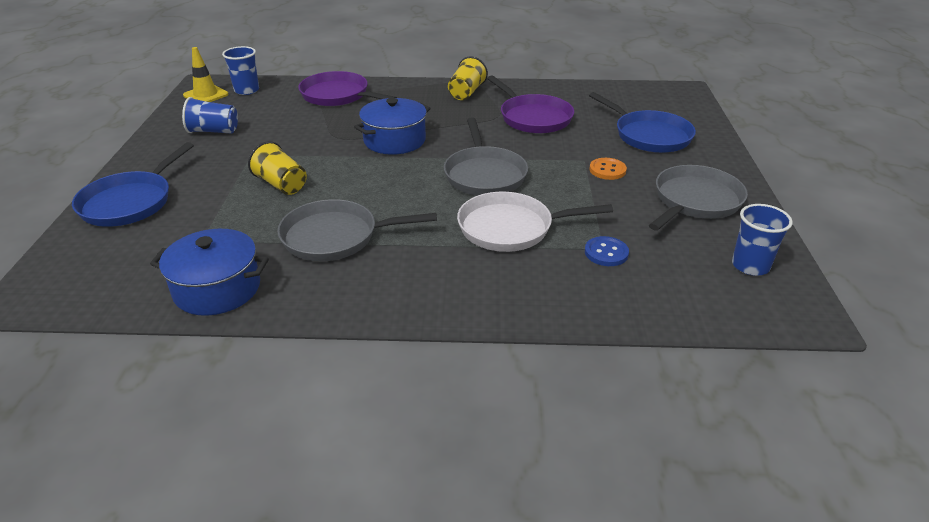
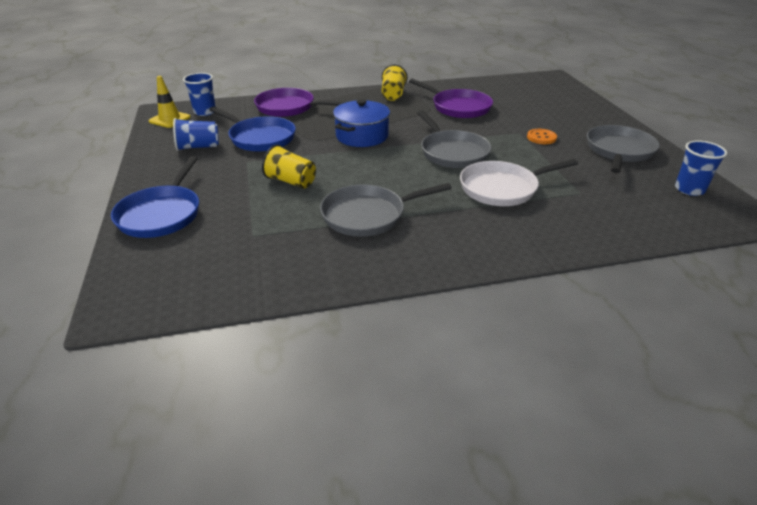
camera: 15 degrees left, 0 degrees up
blue pot [150,229,269,316] -> none
blue button [585,236,629,266] -> none
blue pan [589,92,696,153] -> blue pan moved to [209,106,296,152]

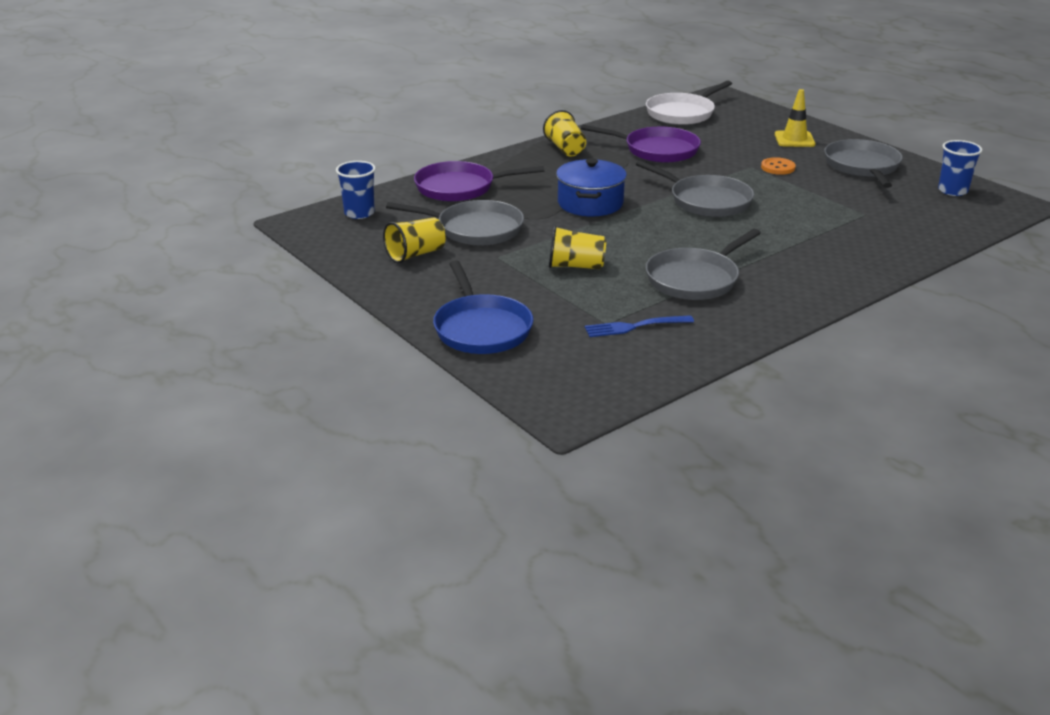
camera: 25 degrees left, 5 degrees down
yellow traffic cone [148,76,191,128] -> yellow traffic cone moved to [775,89,815,147]
blue cup [173,118,219,151] -> yellow cup [383,218,446,263]
blue pan [209,106,296,152] -> grey pan [386,200,524,246]
white pan [460,159,578,206] -> white pan moved to [646,81,732,125]
none -> blue fork [585,315,694,337]

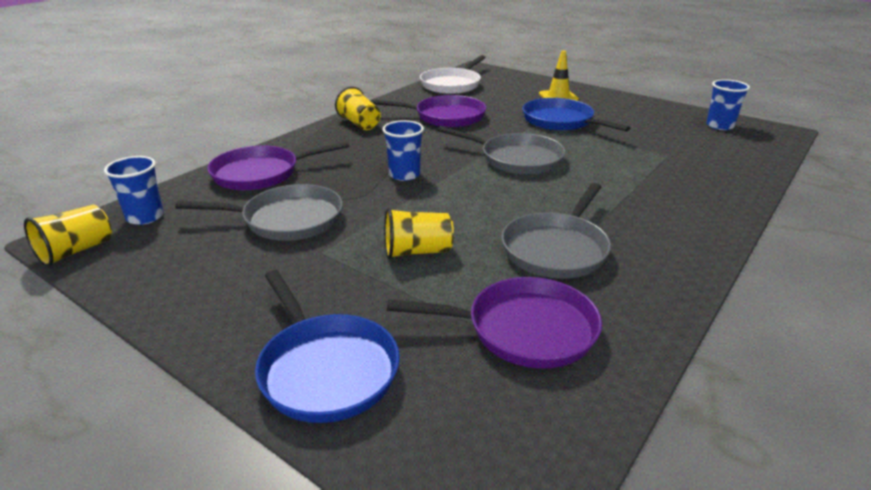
camera: 15 degrees left, 0 degrees up
yellow cup [383,218,446,263] -> yellow cup moved to [24,205,112,267]
blue pot [556,158,627,216] -> blue cup [382,120,424,181]
blue fork [585,315,694,337] -> purple pan [387,277,602,369]
orange button [761,157,796,175] -> blue pan [523,98,630,132]
grey pan [824,139,903,188] -> none

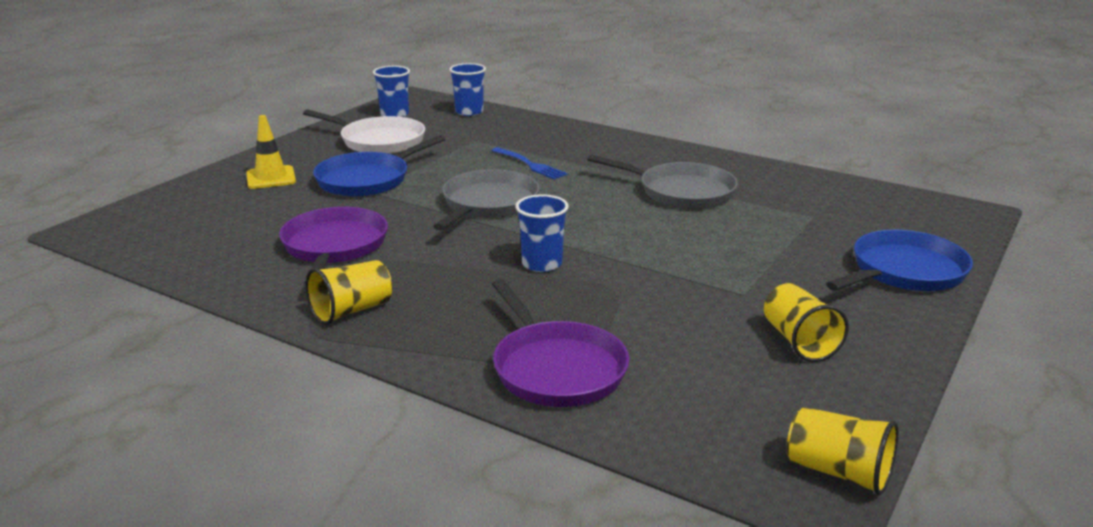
camera: 95 degrees left, 5 degrees down
blue cup [104,156,164,225] -> blue cup moved to [449,63,486,116]
grey pan [175,184,343,241] -> none
yellow cup [384,208,454,259] -> yellow cup moved to [764,283,849,362]
purple pan [387,277,602,369] -> none
white pan [420,55,486,94] -> white pan moved to [303,109,425,154]
none -> blue fork [491,147,567,180]

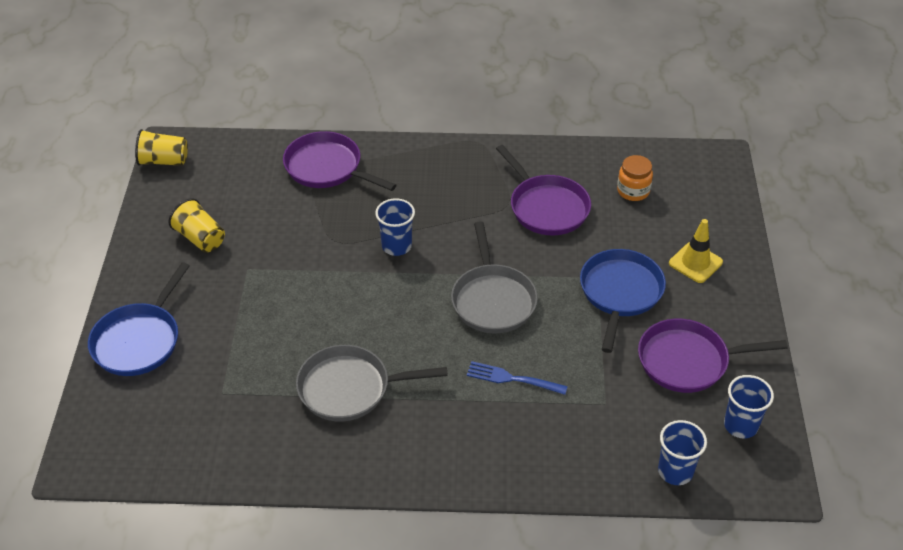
camera: 150 degrees right, 20 degrees up
white pan [303,109,425,154] -> purple pan [638,319,788,393]
yellow cup [306,260,392,325] -> none
none -> orange jar [617,155,653,201]

